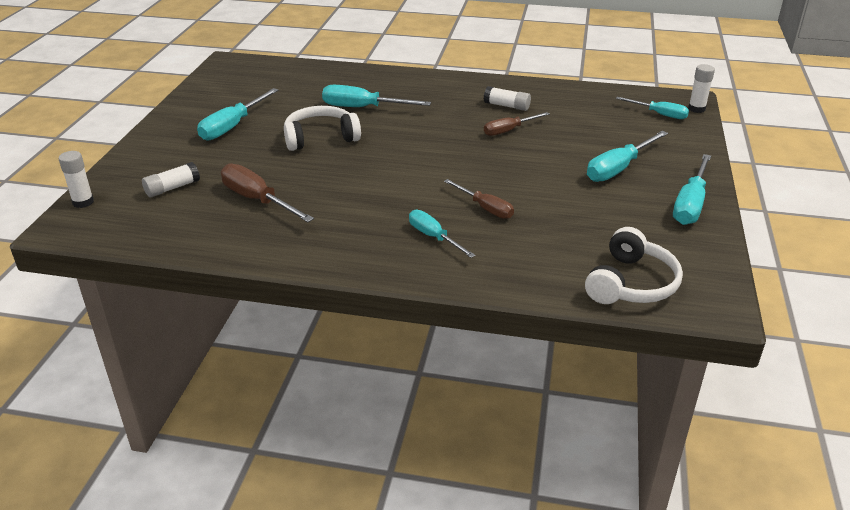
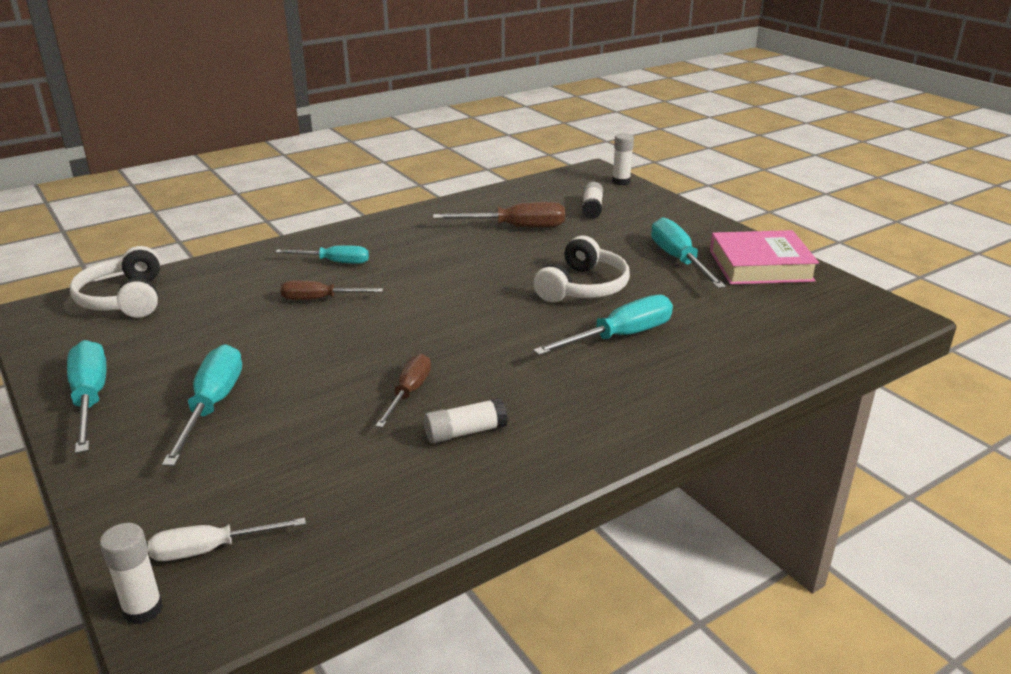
camera: 135 degrees right, 5 degrees down
turquoise screwdriver [616,97,689,119] -> white screwdriver [148,518,306,561]
none -> pink book [710,230,819,285]

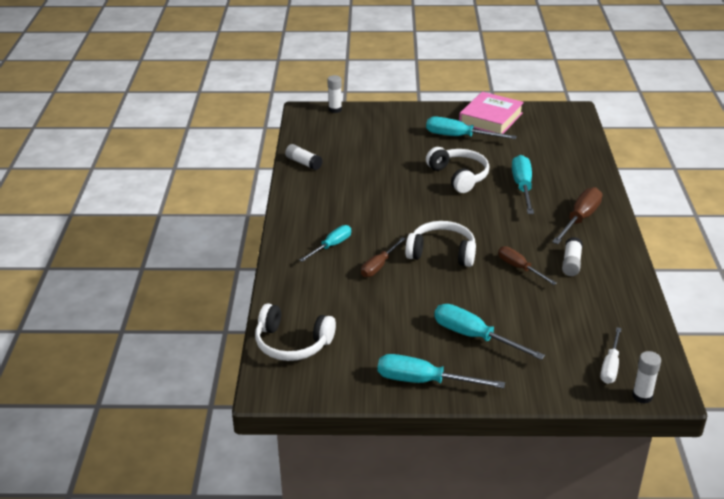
camera: 55 degrees left, 5 degrees up
brown screwdriver [433,202,565,228] -> brown screwdriver moved to [552,187,602,244]
white glue stick [582,182,603,219] -> white glue stick moved to [285,144,323,170]
none -> white headphones [405,221,476,267]

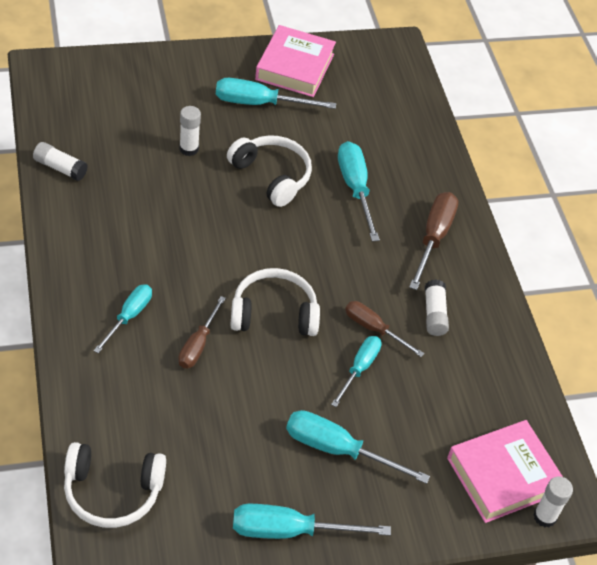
camera: 20 degrees left, 15 degrees up
white glue stick [327,75,342,113] -> white glue stick moved to [179,106,201,156]
white screwdriver [600,327,622,384] -> pink book [447,420,563,523]
none -> turquoise screwdriver [331,336,382,407]

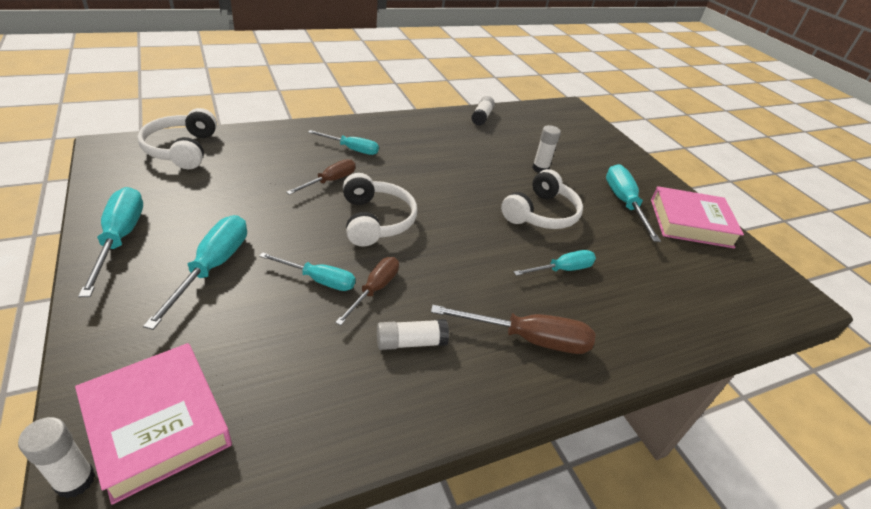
camera: 80 degrees right, 10 degrees down
brown screwdriver [178,296,226,368] -> brown screwdriver turned 120 degrees clockwise [286,159,356,195]
turquoise screwdriver [338,141,380,241] -> turquoise screwdriver [514,250,596,276], size x0.66

